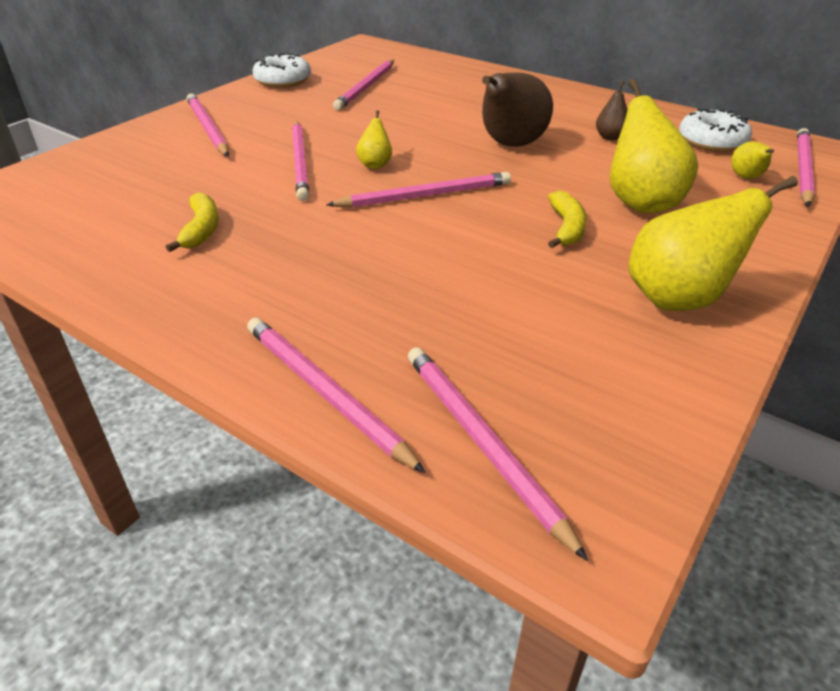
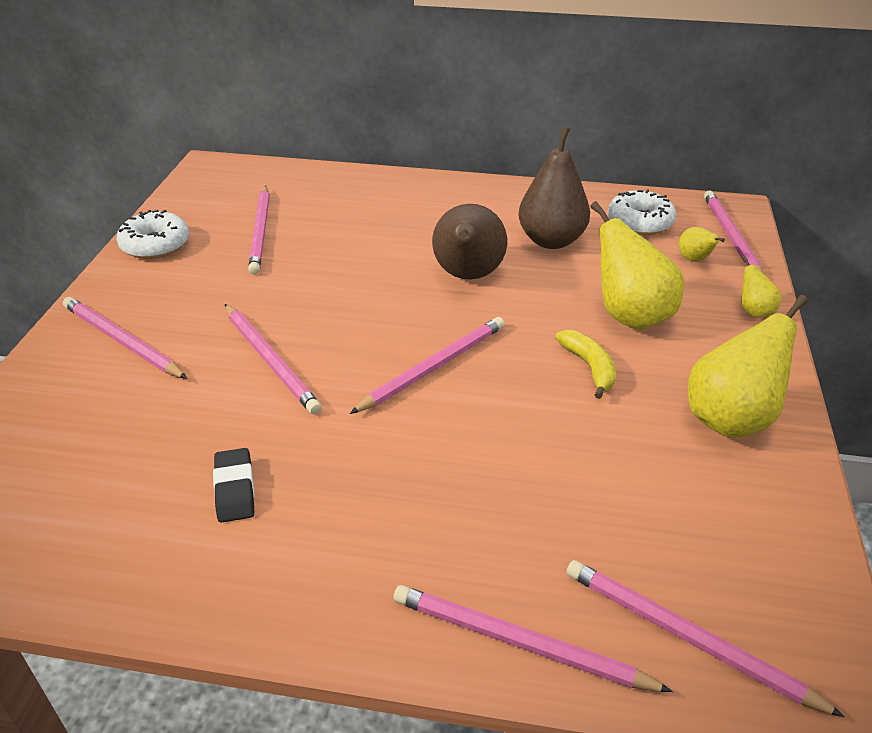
camera: 25 degrees left, 0 degrees up
yellow banana [166,193,219,252] -> black eraser [213,448,255,523]
yellow pear [356,110,392,169] -> yellow pear moved to [741,255,782,318]
brown pear [596,81,627,140] -> brown pear [518,127,590,249], size x2.08

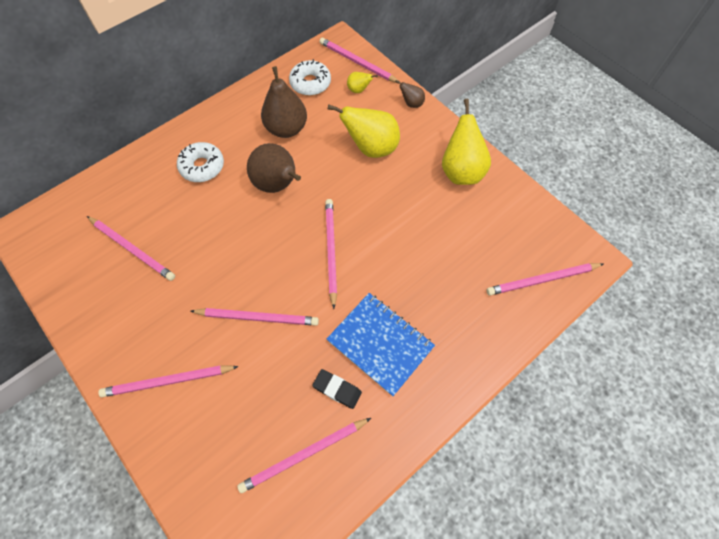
camera: 50 degrees left, 25 degrees up
white donut [116,210,189,259] -> white donut moved to [177,142,224,182]
pink pencil [393,585,673,692] -> pink pencil moved to [237,418,371,493]
yellow banana [555,330,616,399] -> none
yellow pear [741,255,782,318] -> brown pear [395,80,425,108]
none -> blue notebook [327,293,435,396]

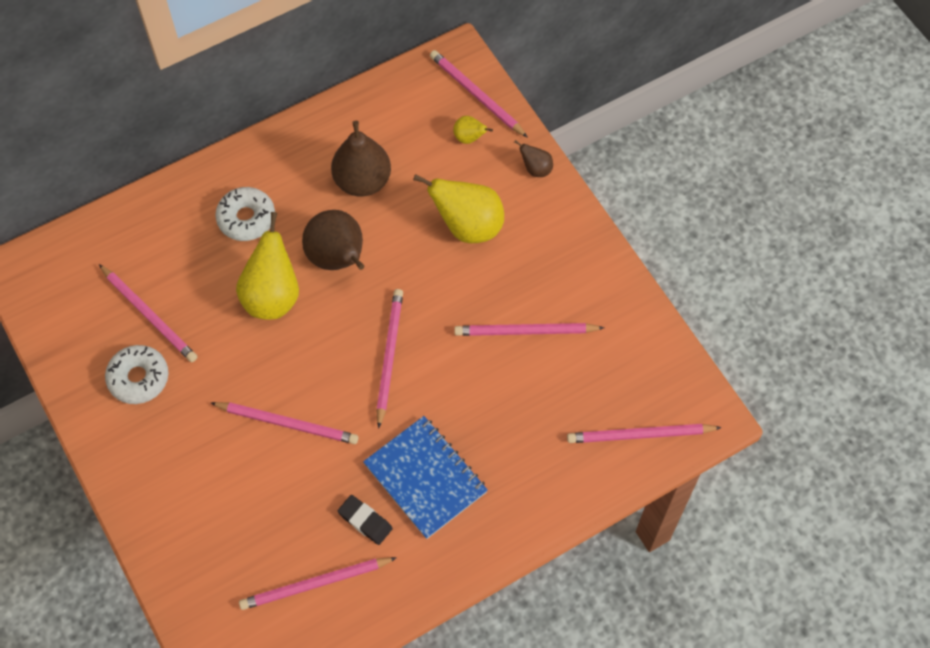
camera: 10 degrees right, 0 degrees up
pink pencil [98,365,239,397] -> pink pencil moved to [454,323,604,336]
white donut [289,59,331,96] -> white donut moved to [105,345,168,404]
yellow pear [442,99,491,185] -> yellow pear moved to [236,212,299,320]

